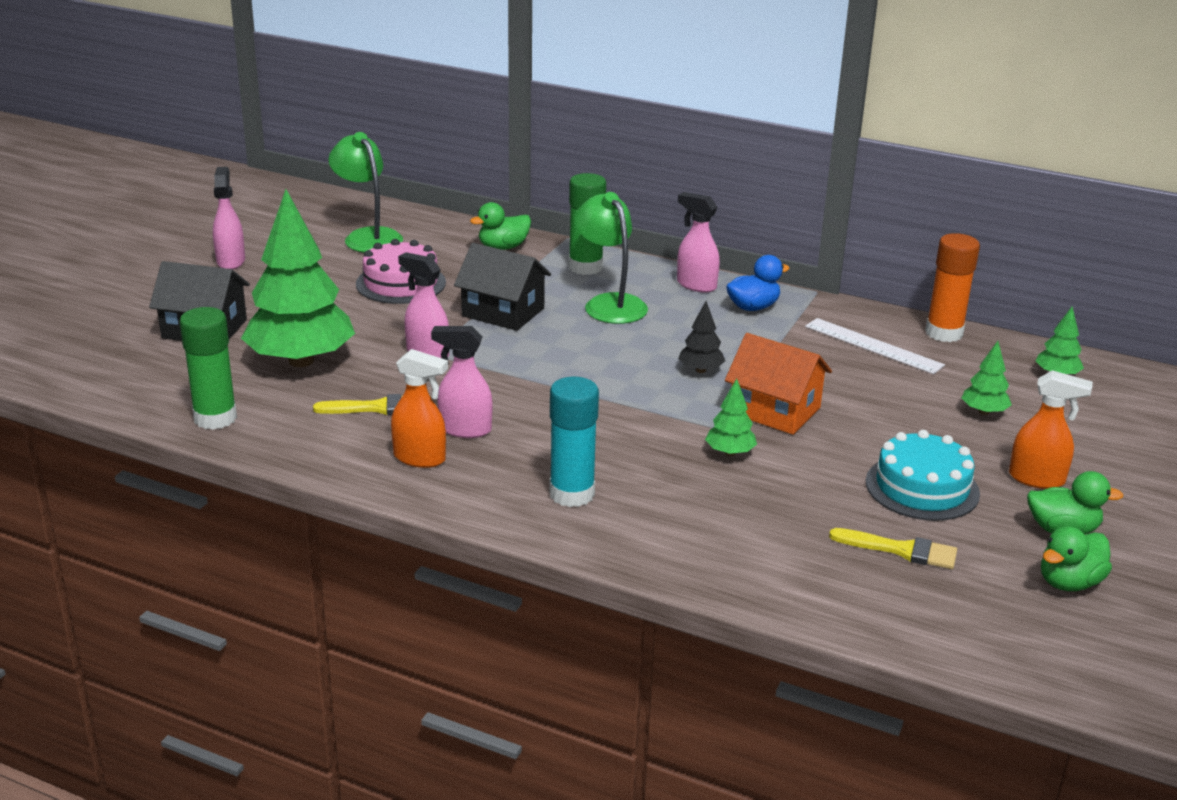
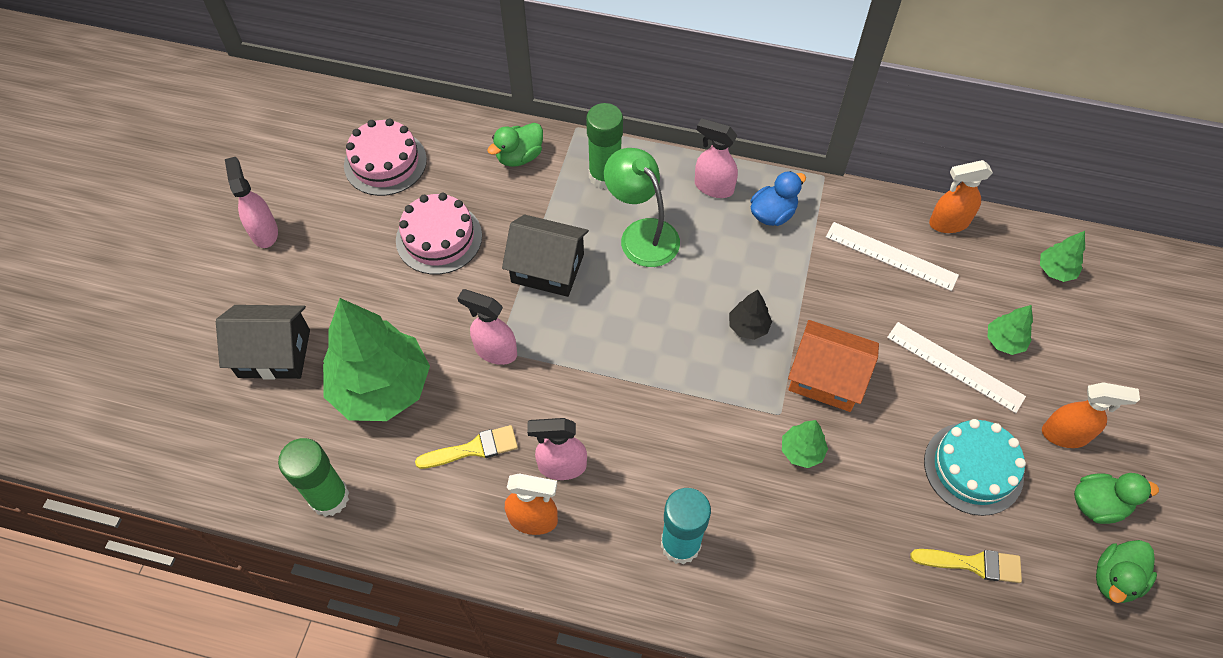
camera: 10 degrees left, 30 degrees up
green lamp [329,132,403,253] -> pink cake [344,119,427,196]
orange glue stick [925,233,980,342] -> orange spray bottle [929,160,993,233]
none -> white ruler [887,322,1026,413]

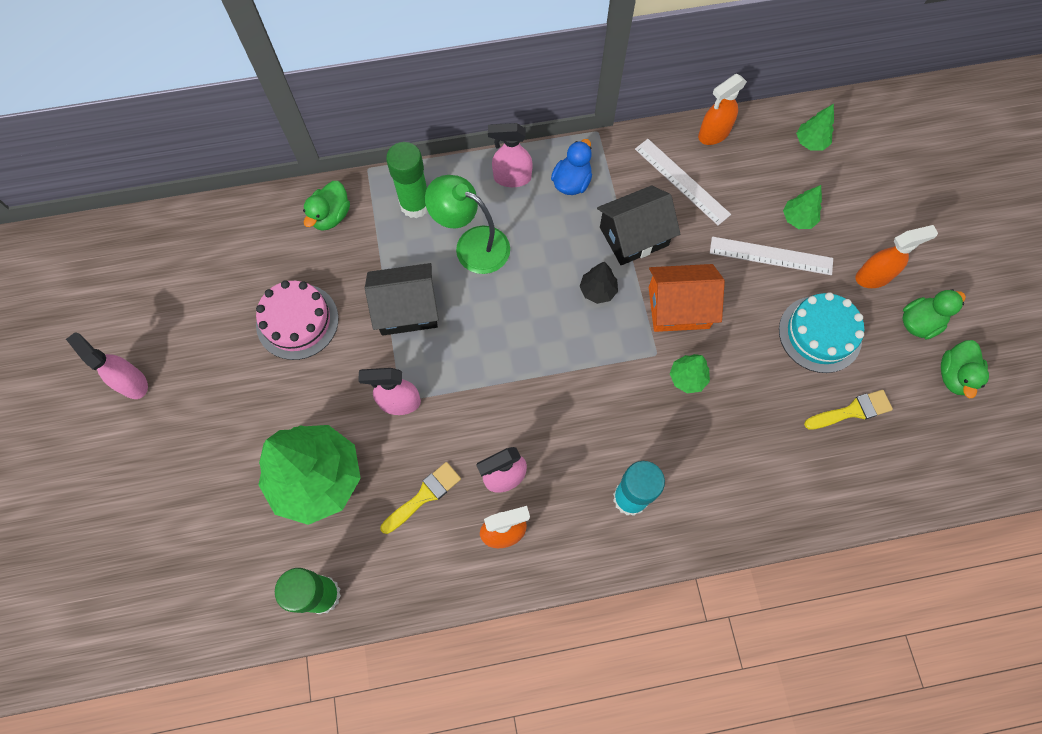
camera: 25 degrees left, 10 degrees up
black house [216,305,310,380] -> black house moved to [597,186,680,265]
pink cake [344,119,427,196] -> none
white ruler [826,222,959,291] -> white ruler turned 45 degrees clockwise [635,139,731,225]

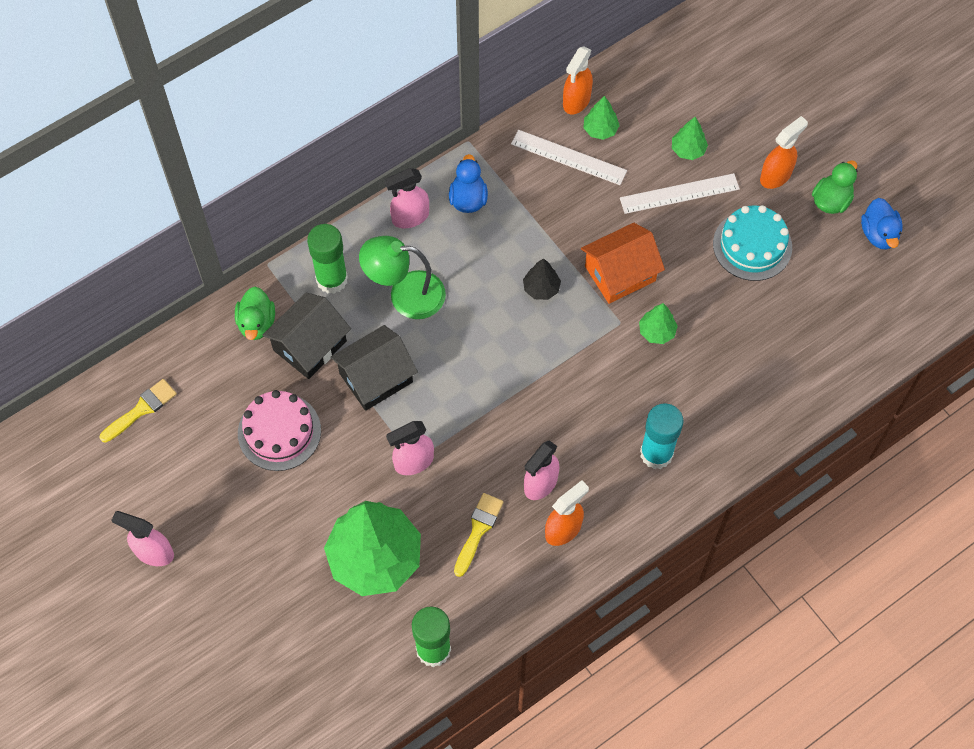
camera: 25 degrees left, 5 degrees down
black house [597,186,680,265] -> black house moved to [262,292,351,379]
green tree [796,104,834,151] -> green tree moved to [583,96,620,140]
yellow brush [804,390,893,430] -> yellow brush moved to [100,379,177,443]
green duck [941,340,989,398] -> blue duck [861,198,903,250]

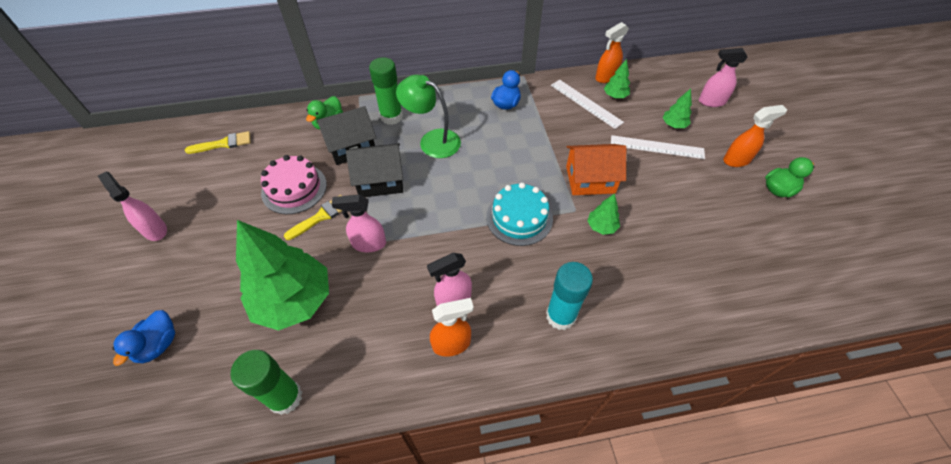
camera: 25 degrees right, 10 degrees down
pink spray bottle [384,168,429,228] -> pink spray bottle moved to [699,48,748,107]
yellow brush [454,493,503,577] -> yellow brush moved to [284,195,342,240]
black tree [523,258,561,300] -> none
turquoise cake [713,205,792,281] -> turquoise cake moved to [486,182,553,246]
blue duck [861,198,903,250] -> blue duck moved to [112,310,175,366]

